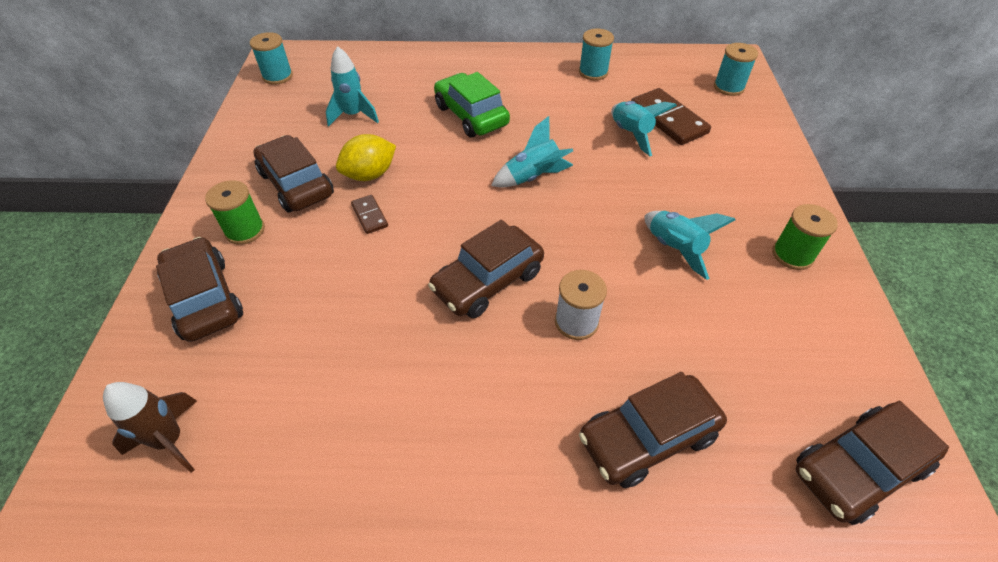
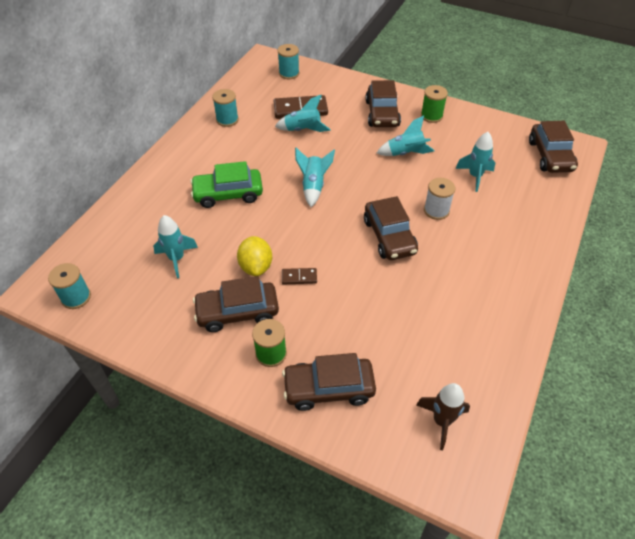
camera: 65 degrees left, 0 degrees up
brown car [579,372,727,488] -> brown car moved to [365,80,401,127]
none -> turquoise rocket [455,132,495,192]

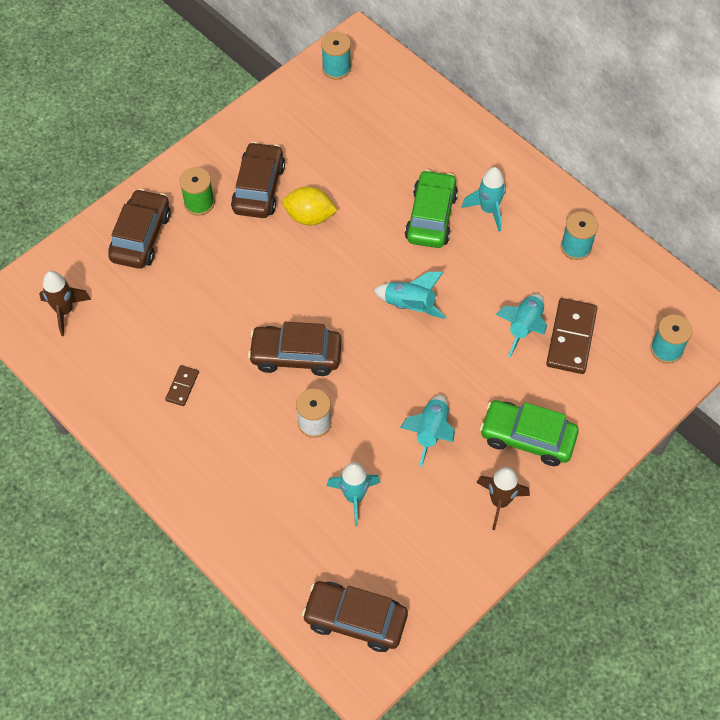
camera: 110 degrees right, 10 degrees up
turquoise rocket [153,215,198,278] -> turquoise rocket moved to [462,167,506,232]
brown domino [282,268,317,284] -> brown domino moved to [165,365,199,406]
brown car [365,80,401,127] -> green car [480,400,579,466]
green spool [421,85,448,123] -> brown rocket [476,467,530,530]

